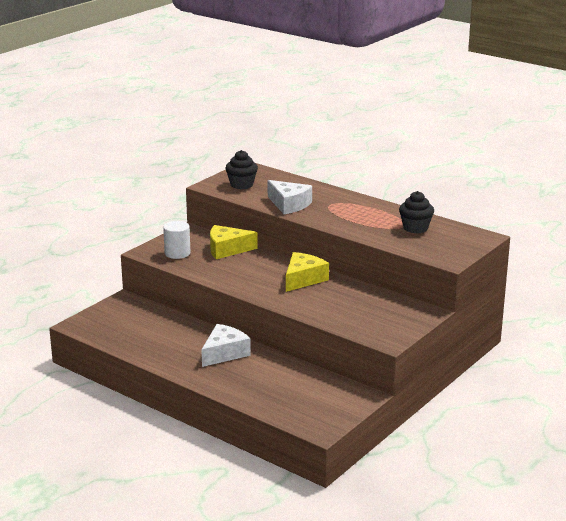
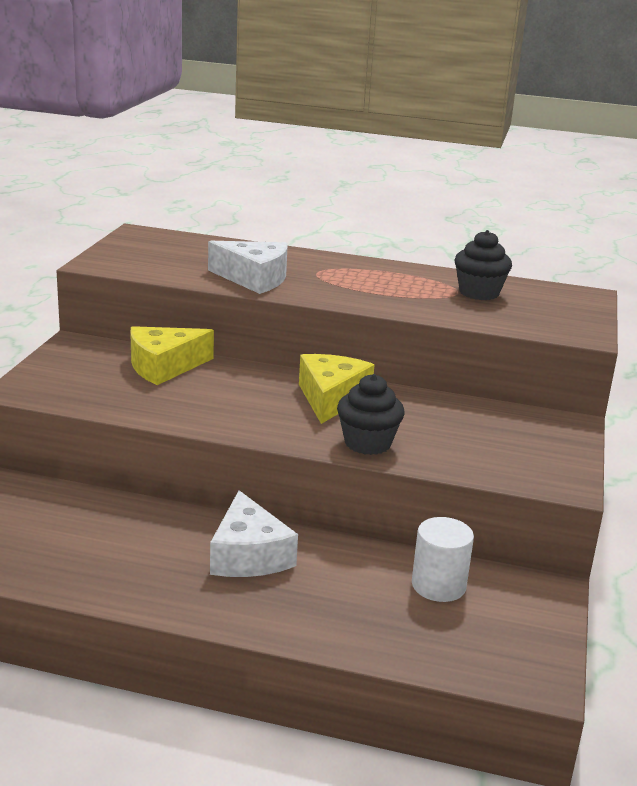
camera: 25 degrees left, 0 degrees up
white cylinder [163,221,190,259] -> white cylinder moved to [412,517,474,602]
white cheese [201,324,251,367] -> white cheese turned 150 degrees clockwise [210,490,298,577]
black cupcake [225,150,258,189] -> black cupcake moved to [337,374,405,455]

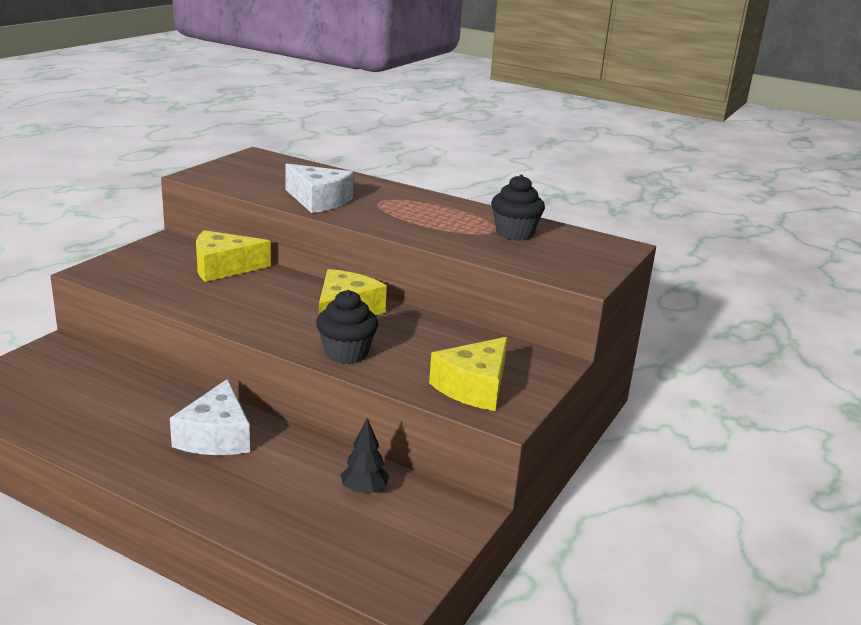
camera: 15 degrees right, 0 degrees up
white cylinder [412,517,474,602] -> black tree [341,418,389,494]
none -> yellow cheese [429,337,508,411]

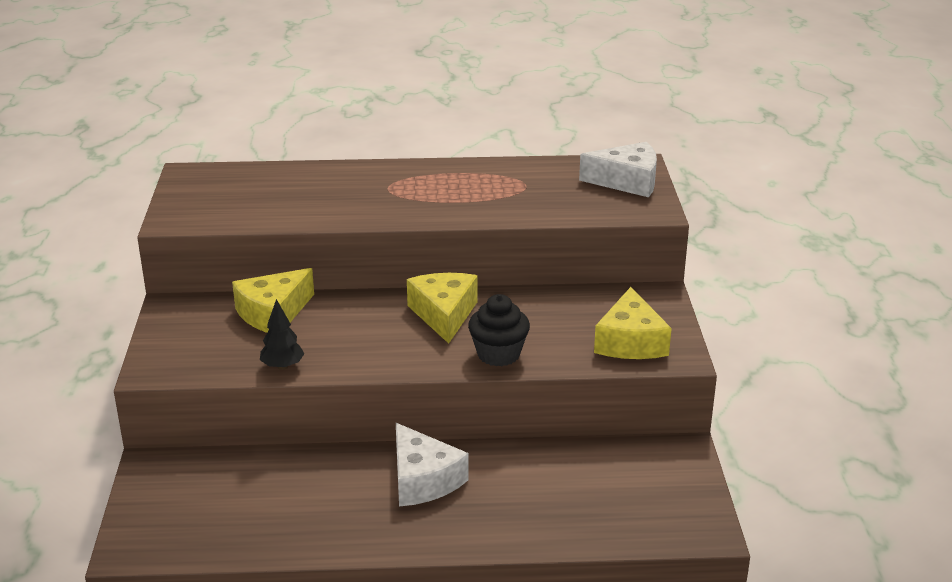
camera: 30 degrees left, 5 degrees up
white cheese [285,164,354,213] -> white cheese moved to [579,142,657,197]
black tree [341,418,389,494] -> black tree moved to [260,299,305,370]
black cupcake [491,175,545,240] -> none

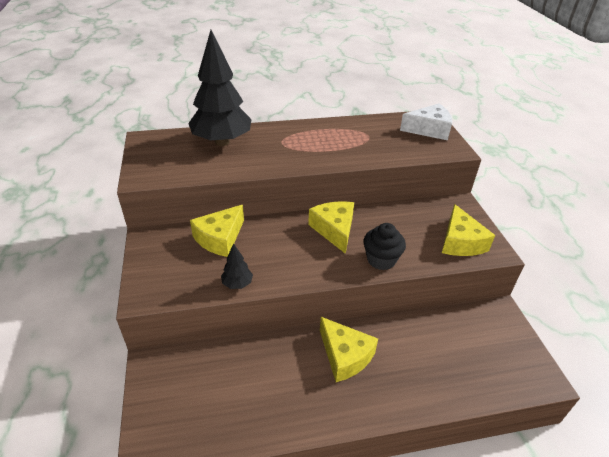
camera: 10 degrees left, 10 degrees up
white cheese [396,423,469,506] -> yellow cheese [320,317,378,382]
none -> black tree [188,30,252,146]

